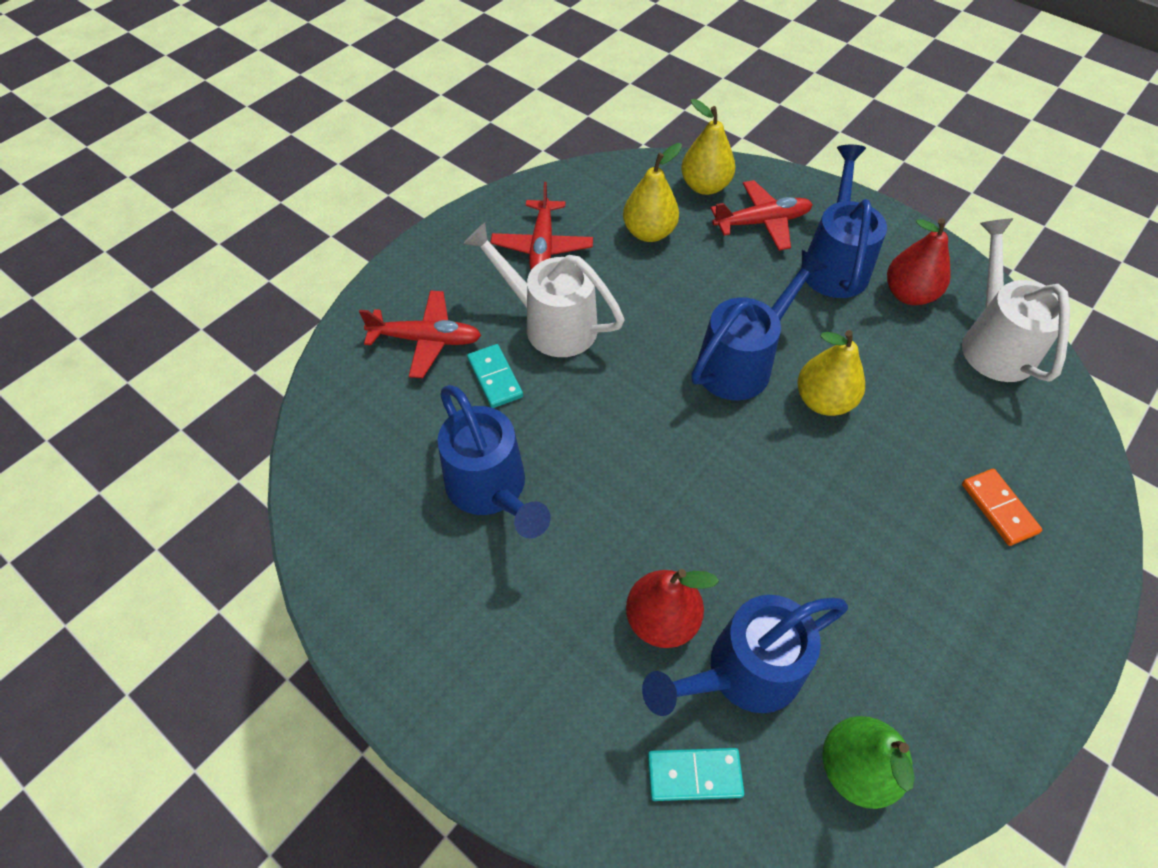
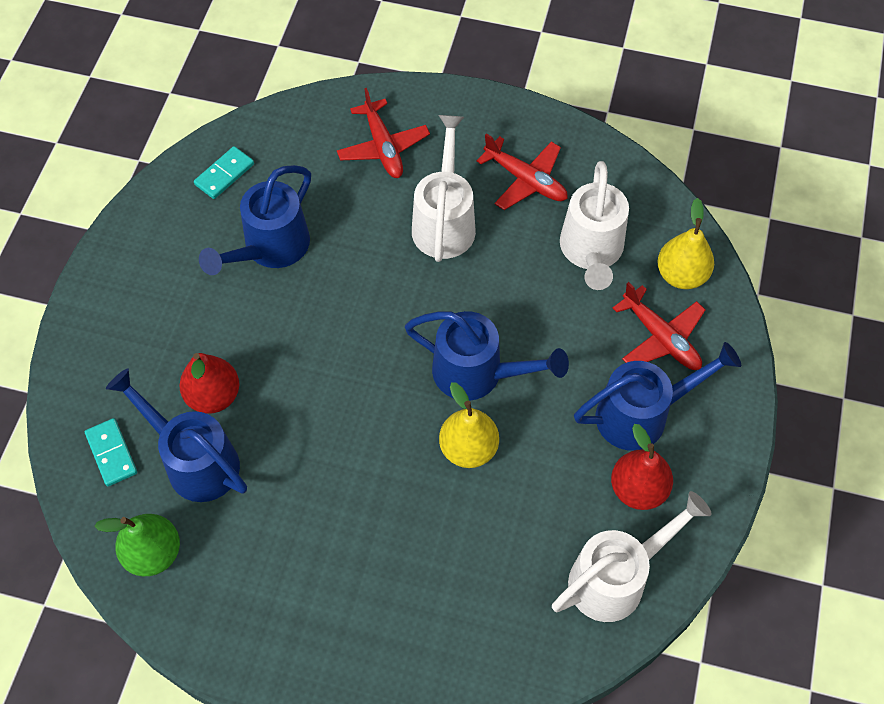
camera: 65 degrees right, 5 degrees up
turquoise domino [467,344,523,408] -> turquoise domino moved to [194,146,254,199]
red plane [491,182,593,270] -> red plane turned 120 degrees counterclockwise [477,133,568,210]
yellow pear [623,143,682,242] -> white watering can [560,161,629,290]
orange domino [962,469,1042,546] -> none

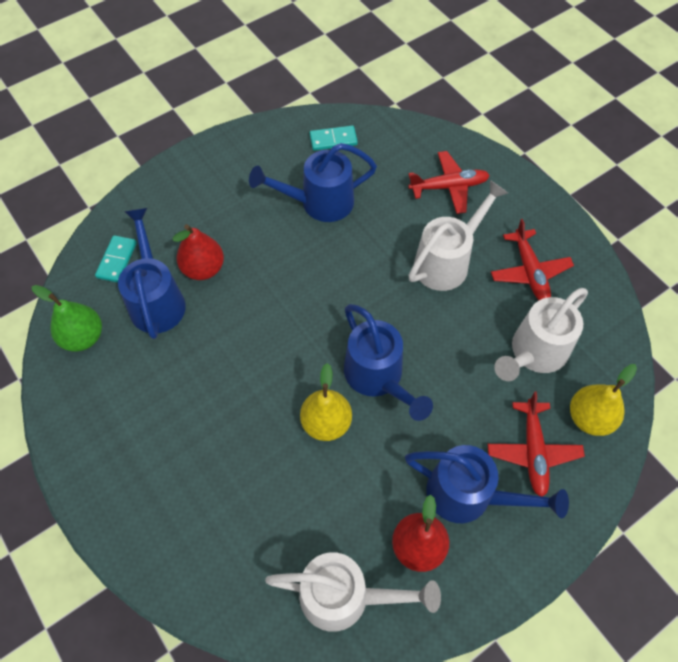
camera: 40 degrees right, 0 degrees up
red plane [337,88,430,178] -> red plane turned 120 degrees counterclockwise [408,151,490,214]

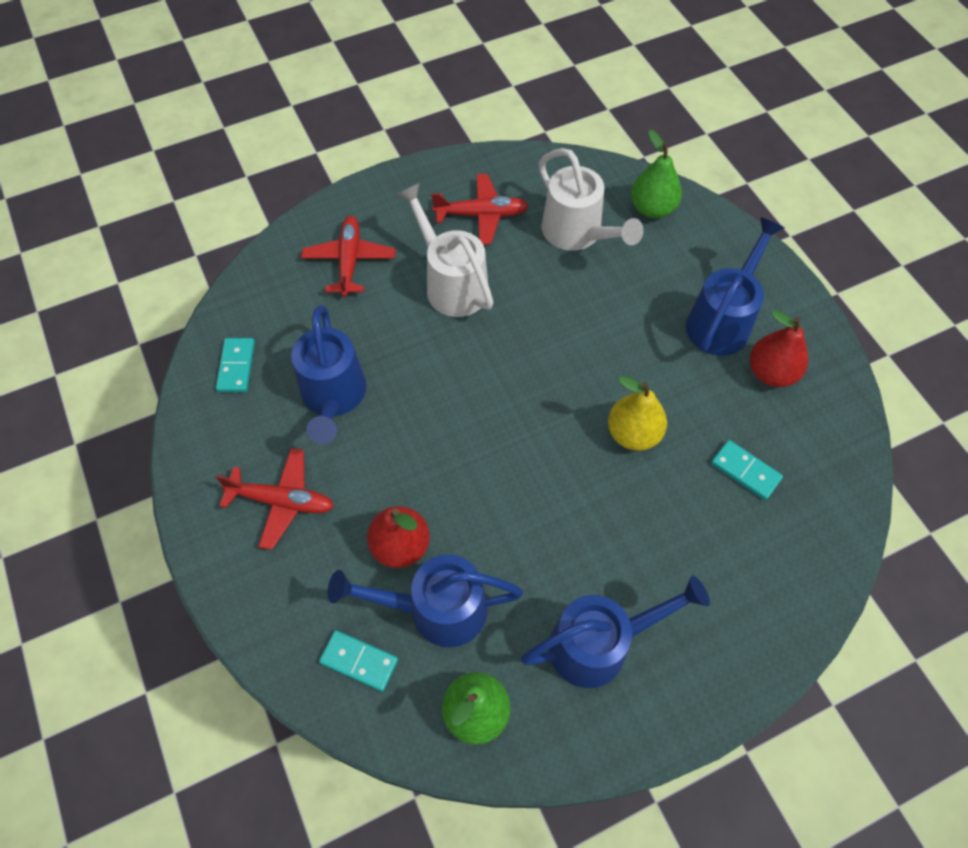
camera: 80 degrees left, 0 degrees up
white watering can [265,552,441,632] -> none
blue watering can [344,304,433,421] -> blue watering can moved to [521,576,710,688]
red plane [488,392,585,497] -> red plane moved to [215,448,334,550]
yellow pear [570,364,637,436] -> green pear [631,130,682,218]
none -> turquoise domino [711,440,783,500]

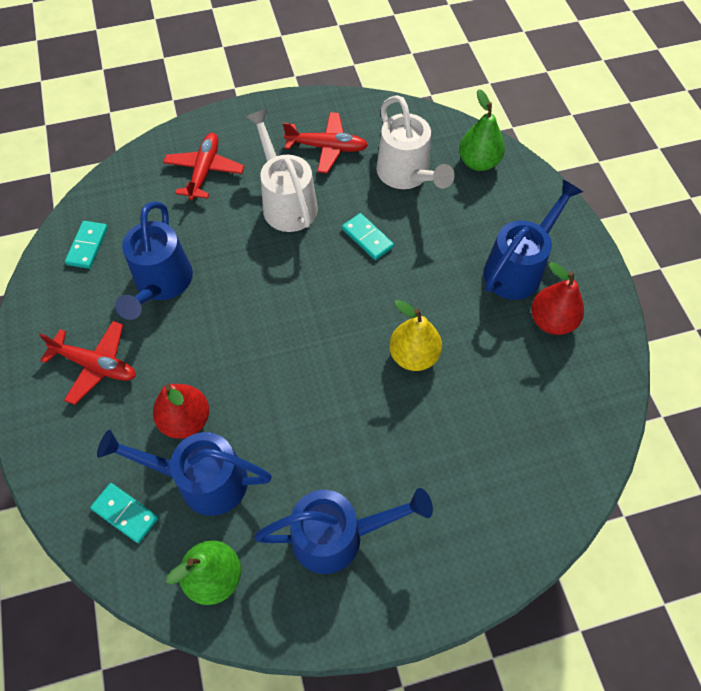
camera: 10 degrees right, 0 degrees up
turquoise domino [711,440,783,500] -> turquoise domino moved to [342,213,394,260]

